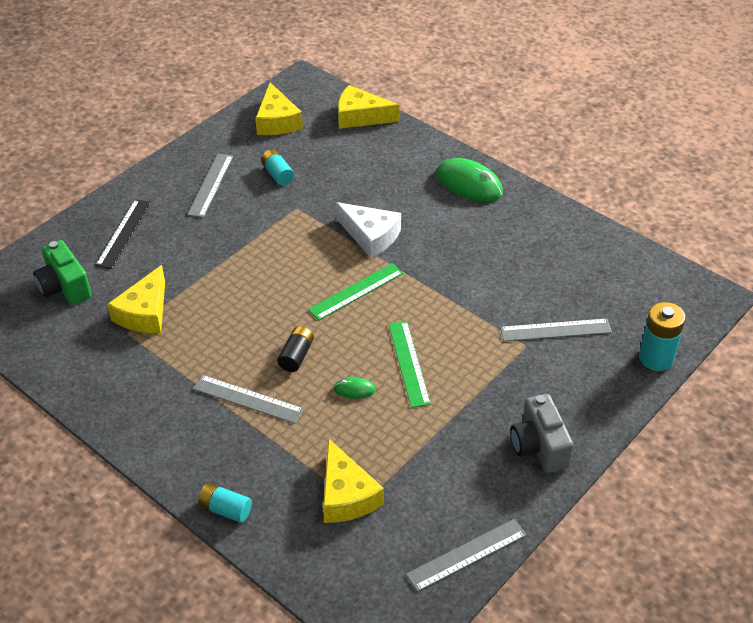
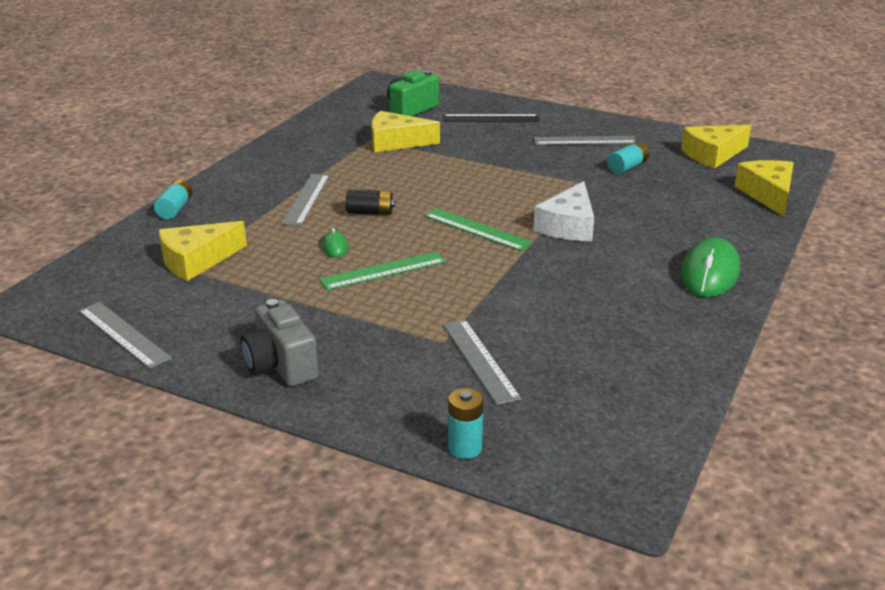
camera: 75 degrees right, 15 degrees down
grey camera [510,394,574,473] -> grey camera turned 90 degrees counterclockwise [240,299,319,387]
turquoise battery [639,302,686,371] -> turquoise battery [448,388,483,459], size x0.66

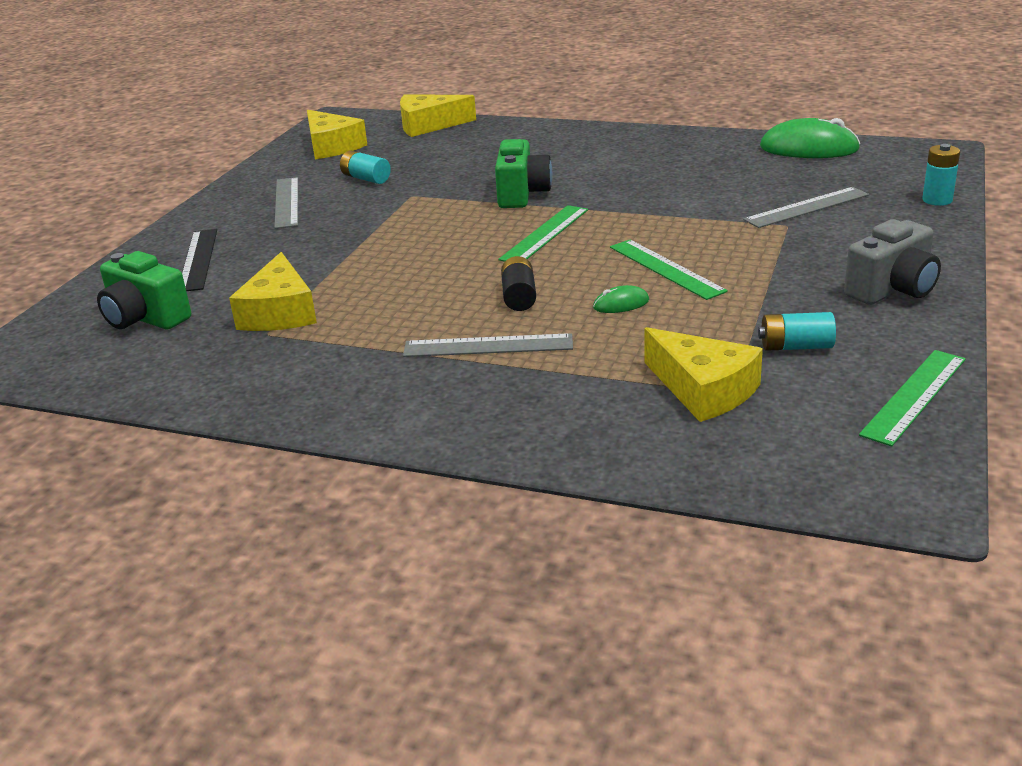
camera: 95 degrees left, 0 degrees up
grey ruler [79,302,172,369] -> green ruler [859,350,966,447]
turquoise battery [154,179,193,219] -> turquoise battery moved to [758,312,836,351]
white cheese [533,181,594,241] -> green camera [495,139,552,208]
green mouse [680,237,740,297] -> green mouse moved to [760,118,860,158]

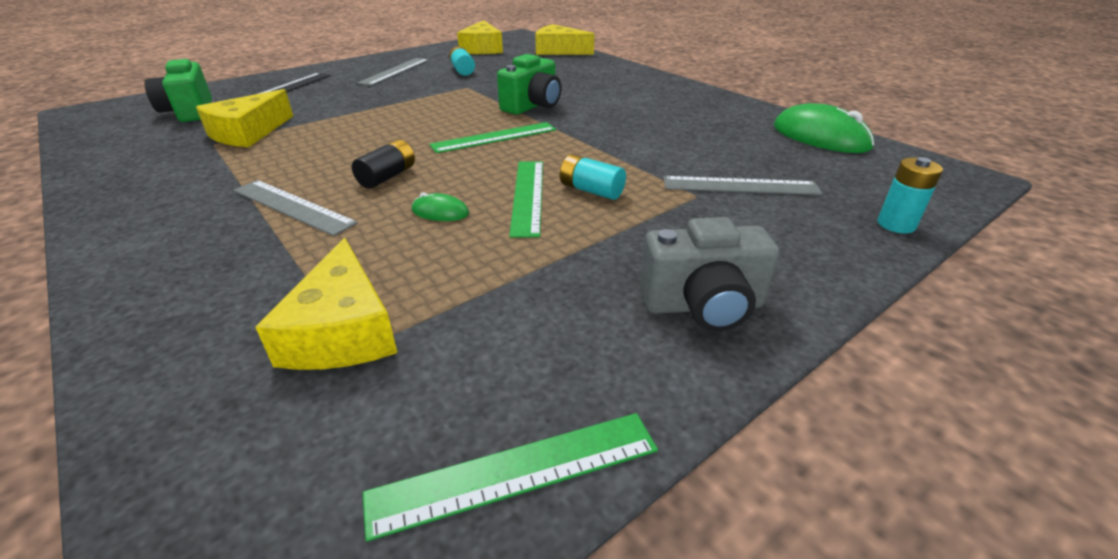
camera: 30 degrees right, 5 degrees up
turquoise battery [758,312,836,351] -> turquoise battery moved to [560,154,626,200]

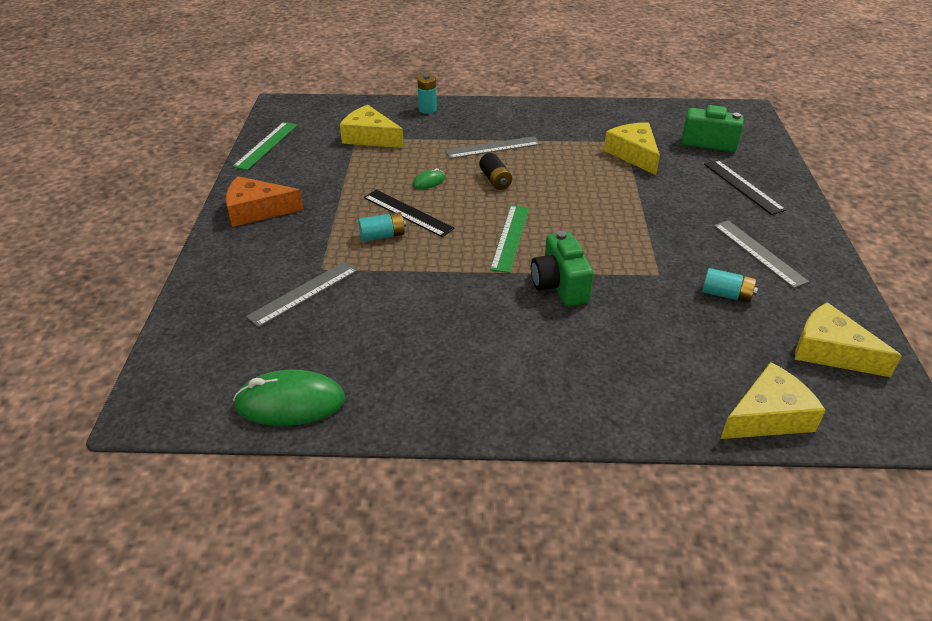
camera: 130 degrees right, 5 degrees up
green ruler [509,161,543,238] -> black ruler [364,190,455,237]
grey camera [640,217,779,332] -> orange cheese [226,176,303,227]
turquoise battery [877,157,943,233] -> turquoise battery moved to [417,74,437,114]

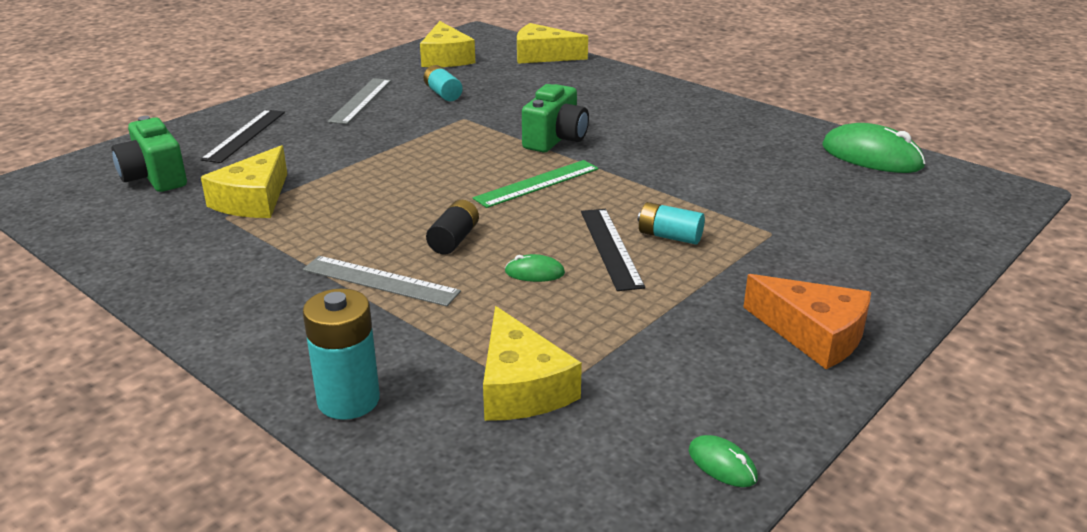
camera: 140 degrees left, 10 degrees down
green ruler [232,122,297,170] -> green mouse [689,435,758,487]
grey ruler [246,261,357,327] -> none
turquoise battery [417,74,437,114] -> turquoise battery [303,289,380,420], size x1.51

